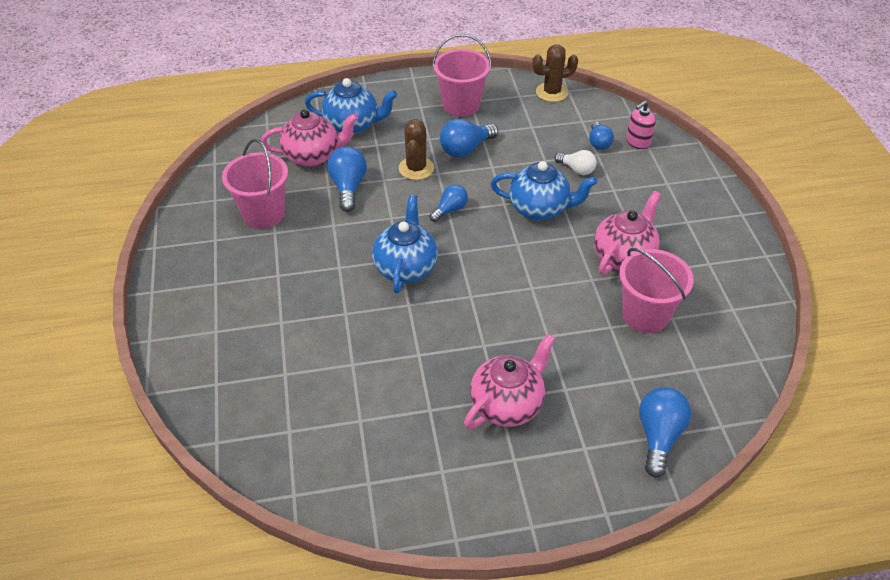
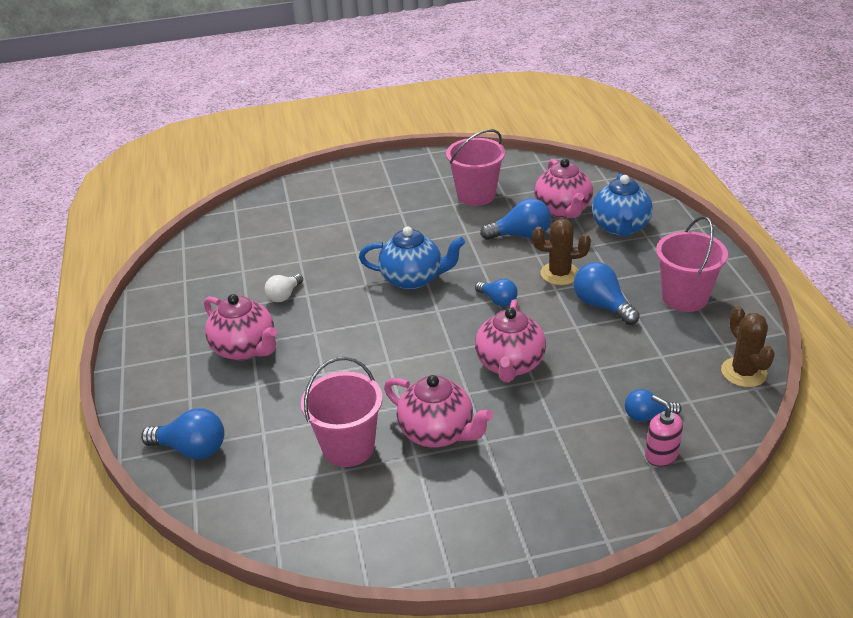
camera: 90 degrees right, 10 degrees down
blue teapot [491,161,597,220] -> pink teapot [475,299,546,382]
white light bulb [555,150,597,175] -> white light bulb moved to [264,274,303,302]

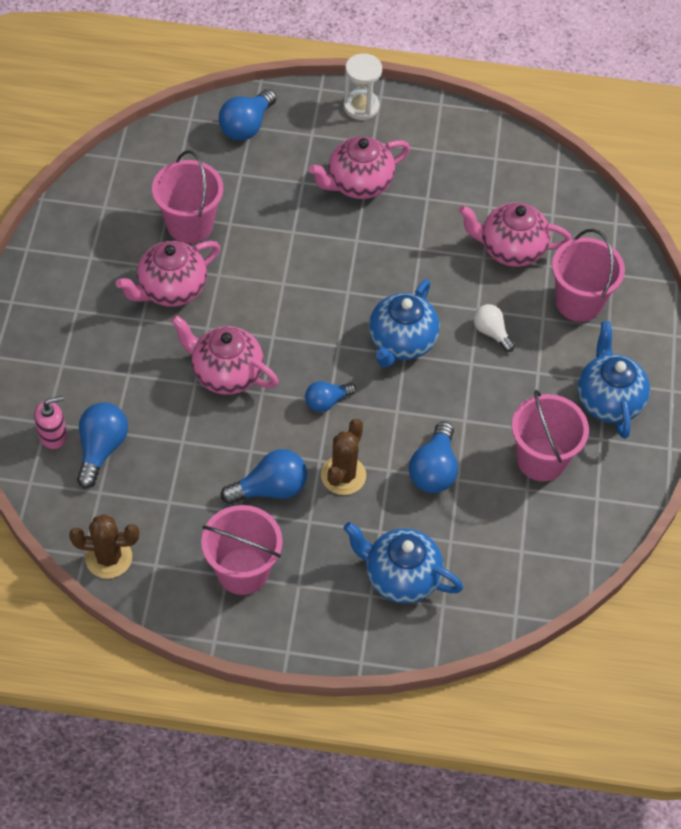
camera: 105 degrees right, 20 degrees up
white light bulb [264,274,303,302] -> white light bulb moved to [474,304,515,352]
pink teapot [534,159,593,218] -> pink teapot moved to [458,203,572,267]
blue light bulb [625,389,682,422] -> blue light bulb [77,403,128,488], size x1.55
none -> white hourglass [343,53,382,120]
none -> pink bucket [552,229,625,322]
none -> blue teapot [577,321,650,439]

